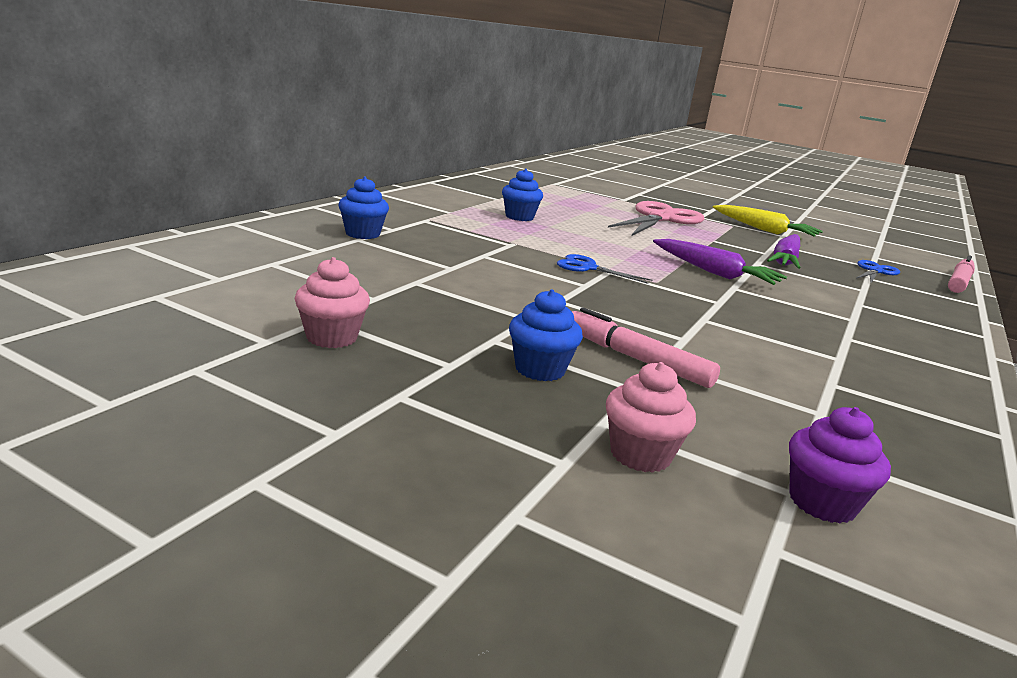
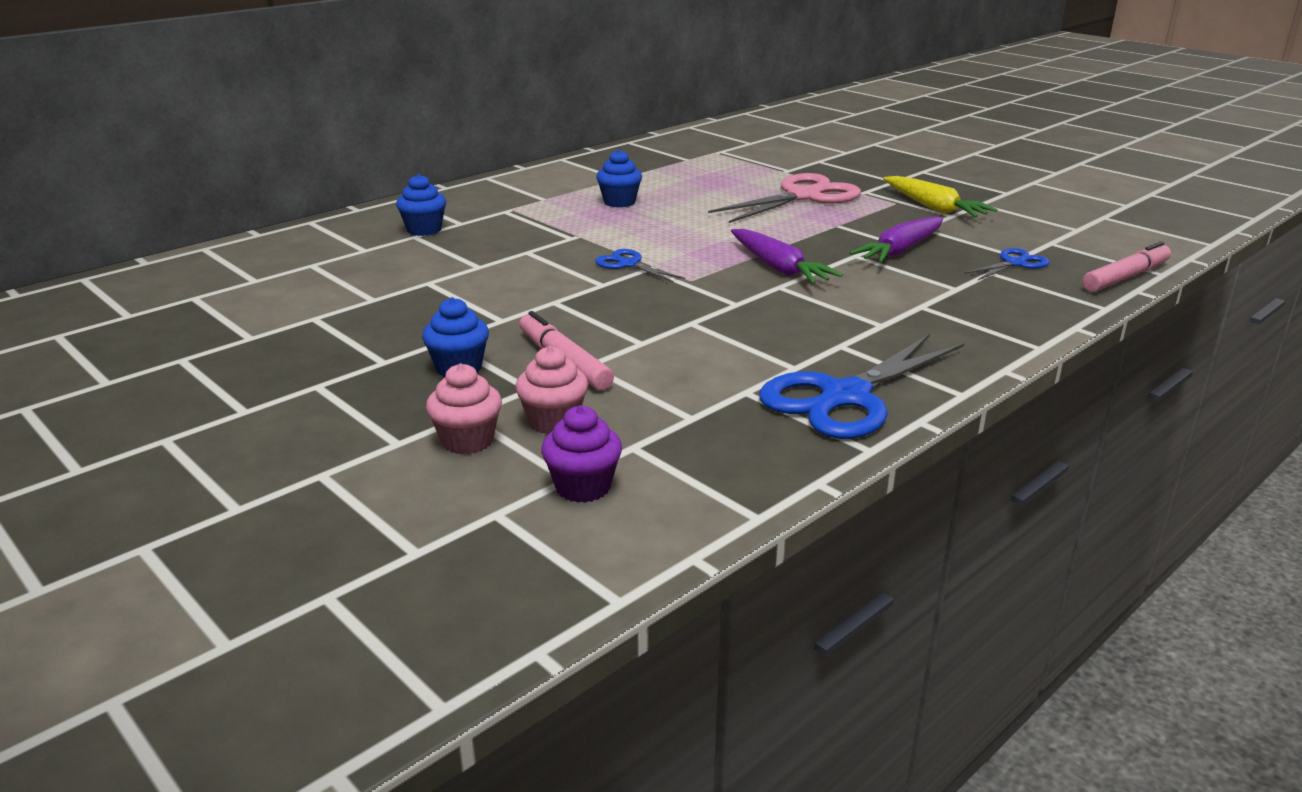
camera: 20 degrees right, 5 degrees up
pink cupcake [294,257,370,348] -> pink cupcake moved to [515,346,588,434]
none -> blue scissors [759,334,964,439]

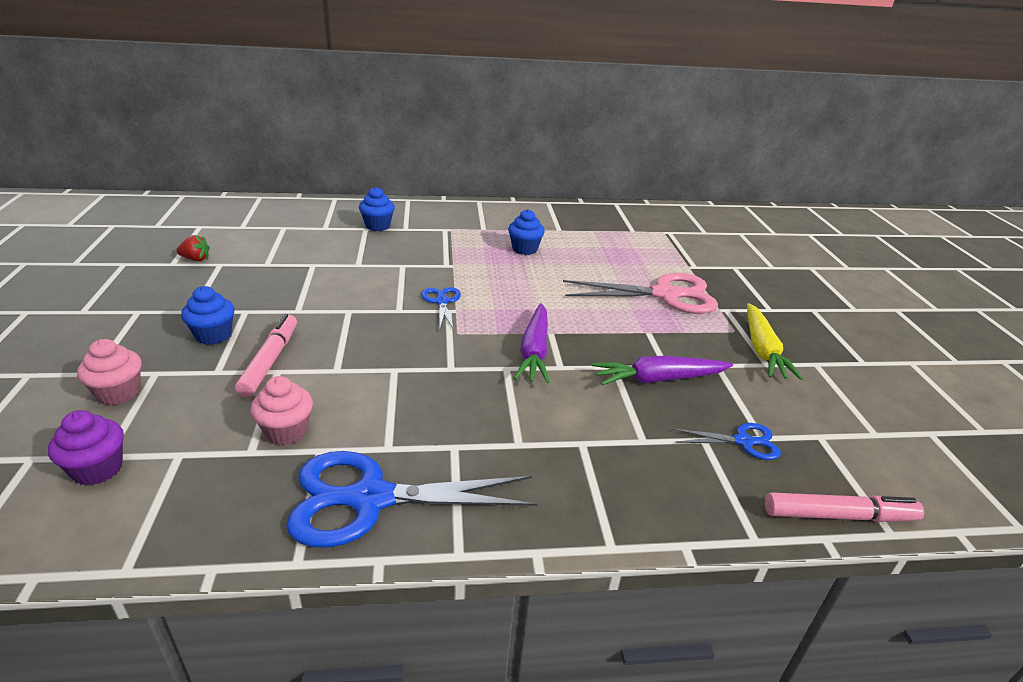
camera: 35 degrees right, 5 degrees up
pink cupcake [515,346,588,434] -> pink cupcake moved to [250,376,313,445]
none -> red strawberry [176,235,210,261]

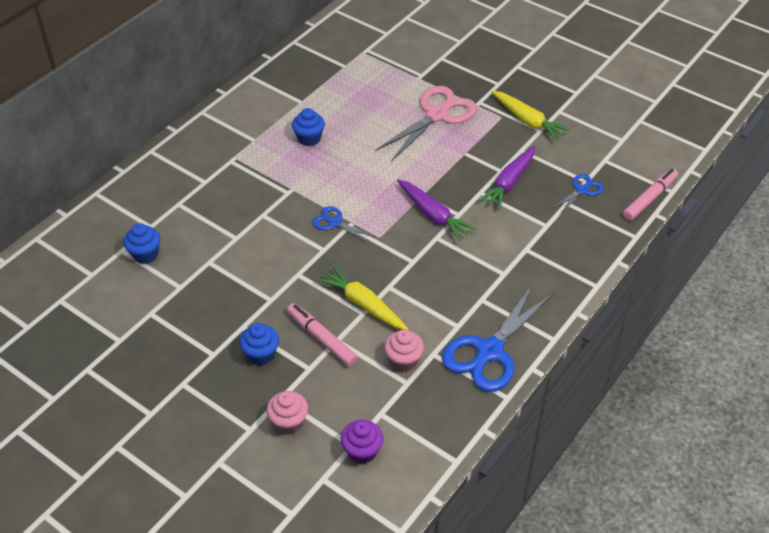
camera: 45 degrees left, 15 degrees up
red strawberry [176,235,210,261] -> none
blue cupcake [359,187,395,231] -> blue cupcake moved to [124,223,161,264]
none -> yellow carrot [317,265,408,330]

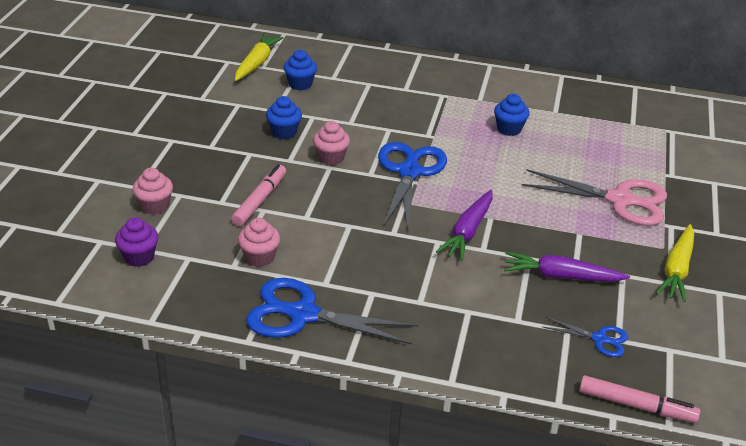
camera: 65 degrees right, 10 degrees down
blue cupcake [239,323,279,365] -> blue cupcake moved to [266,96,302,139]
blue scissors [312,206,376,243] -> blue scissors [378,142,447,229], size x2.01
yellow carrot [317,265,408,330] -> yellow carrot moved to [235,33,283,81]
none -> pink cupcake [313,121,350,165]

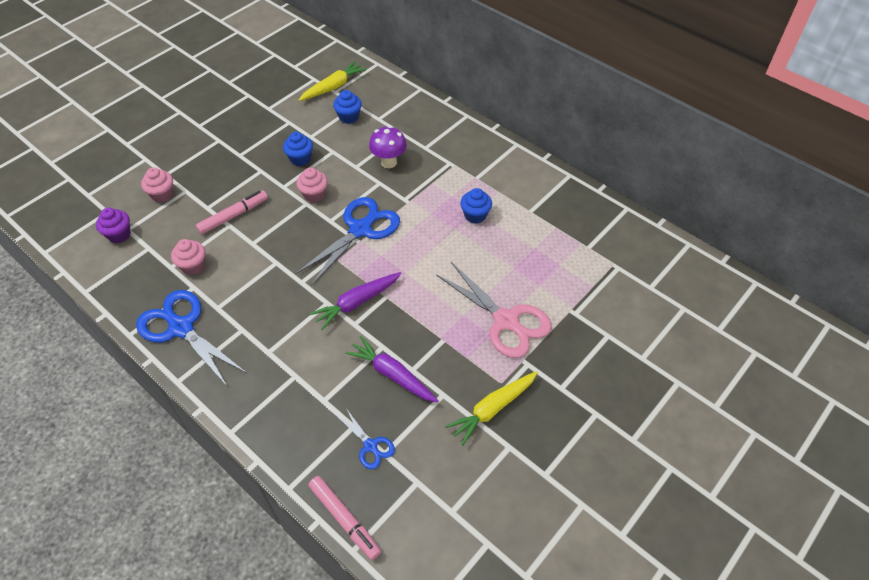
camera: 30 degrees right, 15 degrees up
none -> purple mushroom [369,125,407,168]

